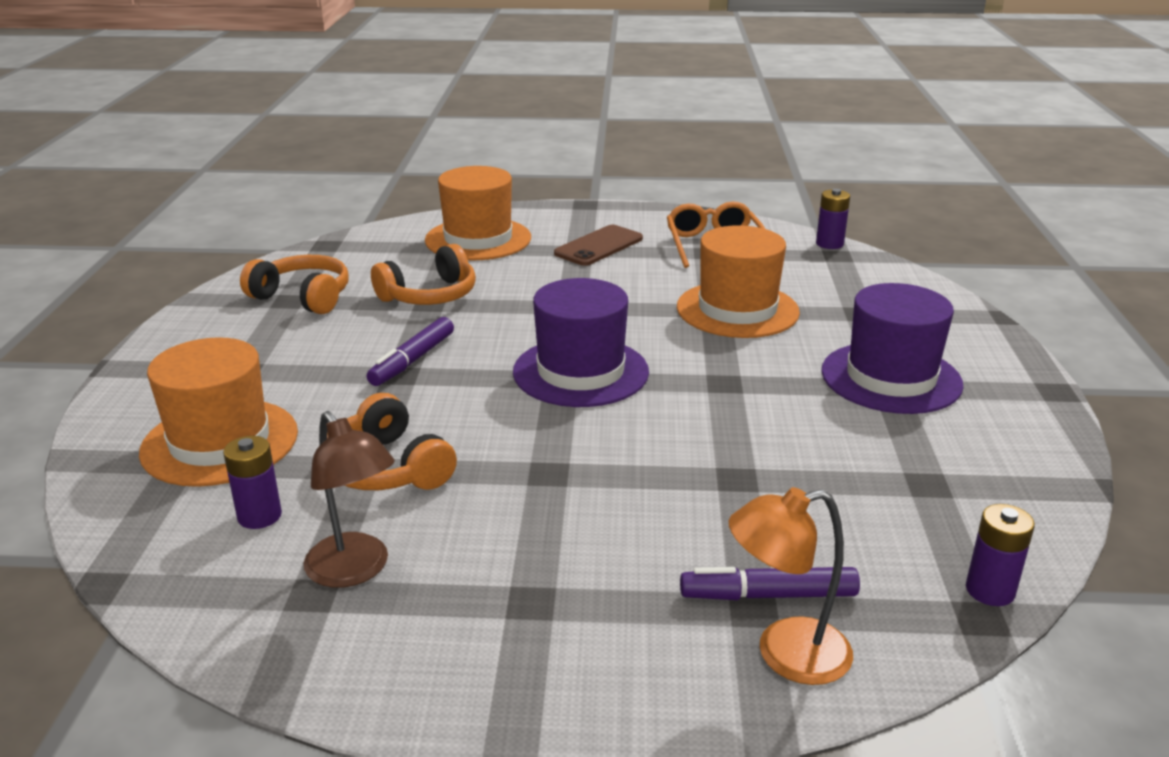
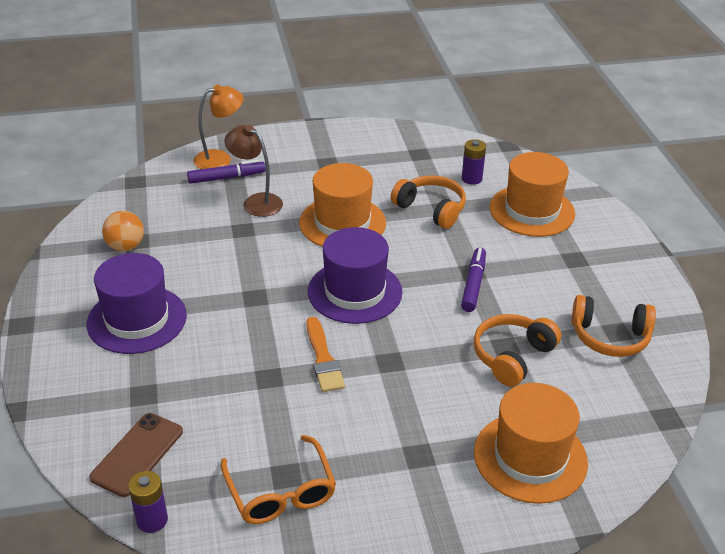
camera: 165 degrees right, 10 degrees up
brown lamp [304,411,395,588] -> brown lamp moved to [225,125,283,217]
brown phone [554,225,643,266] -> brown phone moved to [89,413,183,497]
orange hat [677,225,800,338] -> orange hat moved to [299,163,386,247]
purple battery [966,504,1035,606] -> none
none -> orange ball [102,211,144,251]
none -> orange brush [306,317,345,392]

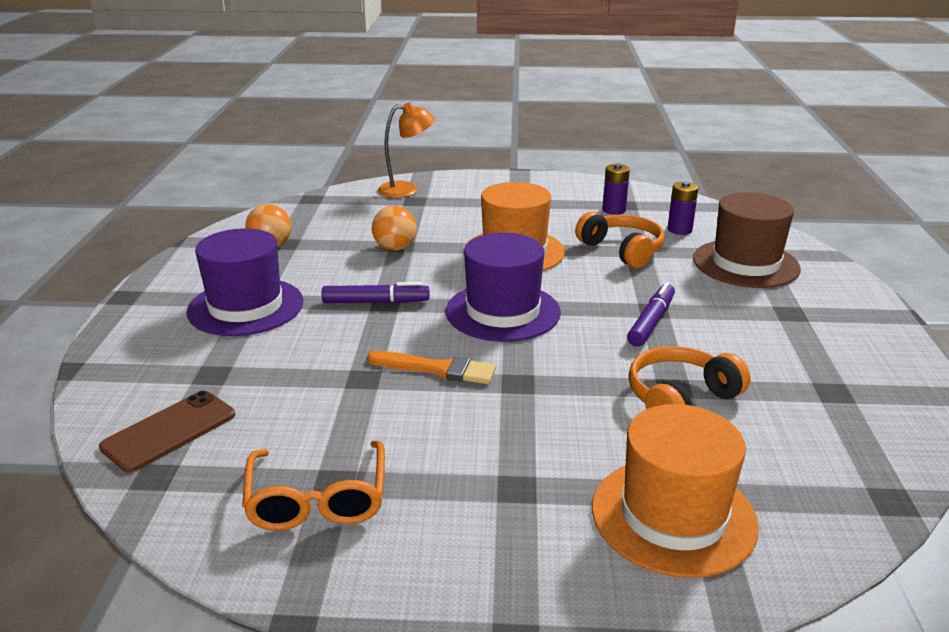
camera: 15 degrees right, 10 degrees down
purple battery [128,471,168,533] -> purple battery moved to [602,163,630,215]
purple marker [187,160,266,184] -> purple marker moved to [322,282,429,303]
brown lamp [225,125,283,217] -> none
orange brush [306,317,345,392] -> orange brush turned 75 degrees counterclockwise [367,351,496,384]
orange hat [490,152,575,237] -> brown hat [693,192,801,288]
orange headphones [571,295,656,357] -> none
none -> orange ball [372,206,417,251]

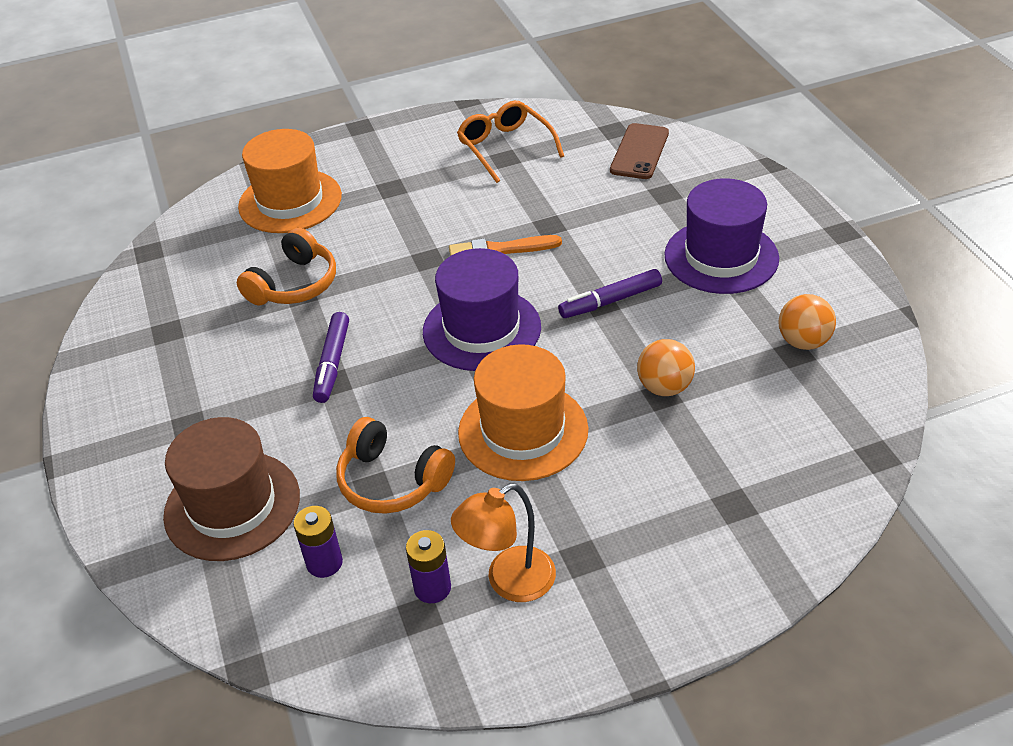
camera: 160 degrees right, 15 degrees up
orange lamp [378,102,435,198] -> orange lamp moved to [451,483,556,602]

